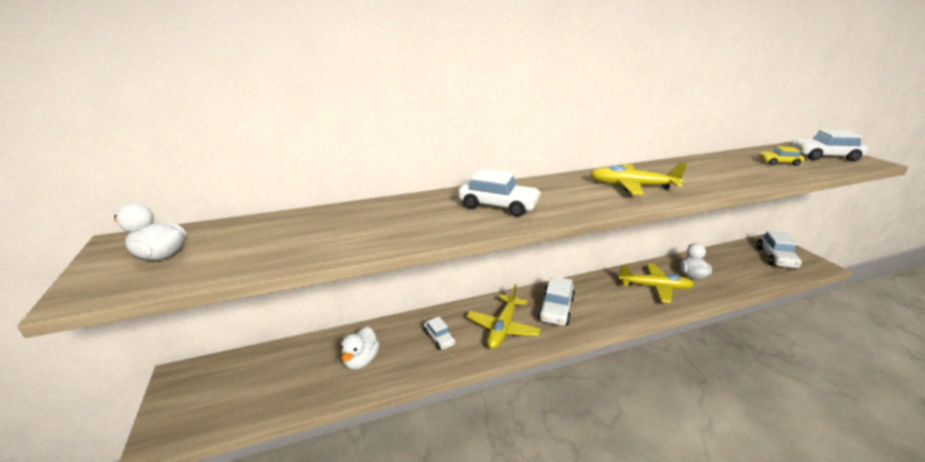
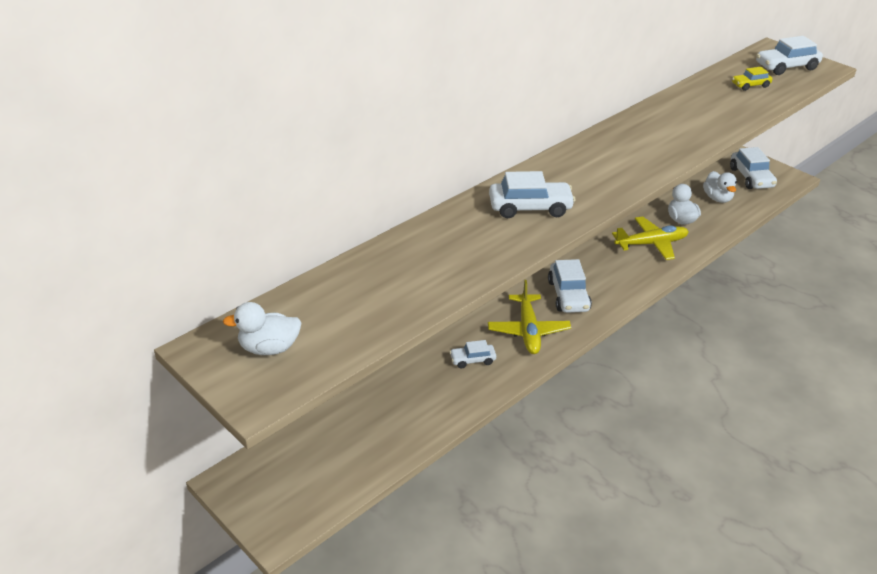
camera: 25 degrees left, 10 degrees up
white duck [341,326,380,369] -> white duck moved to [703,171,737,203]
white car [424,317,455,350] -> white car turned 135 degrees clockwise [450,340,496,368]
yellow plane [591,163,687,195] -> none

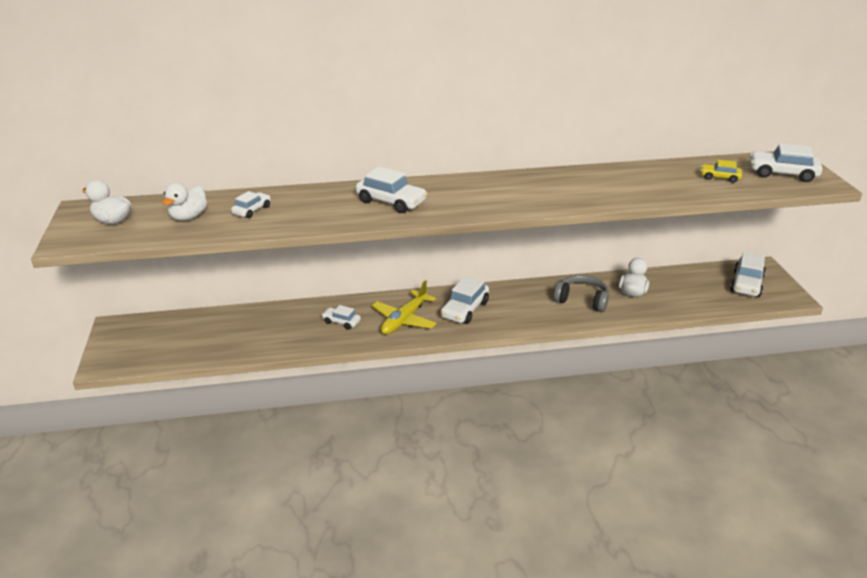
camera: 35 degrees right, 5 degrees down
yellow plane [612,216,689,260] -> grey headphones [554,275,609,312]
white duck [703,171,737,203] -> white duck moved to [162,183,207,221]
none -> white car [231,191,271,218]

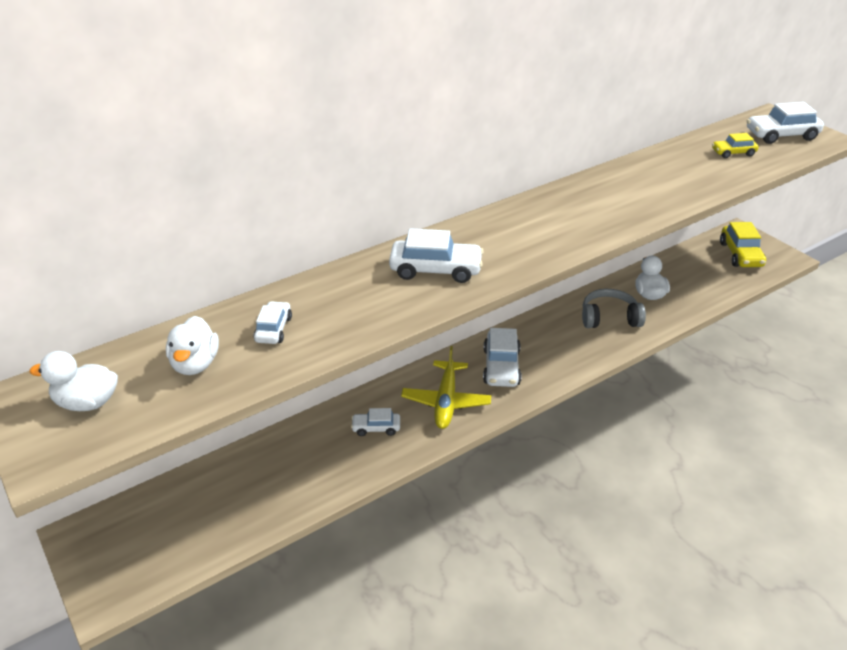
camera: 25 degrees left, 5 degrees up
white car [730,252,766,297] -> yellow car [720,222,766,267]

